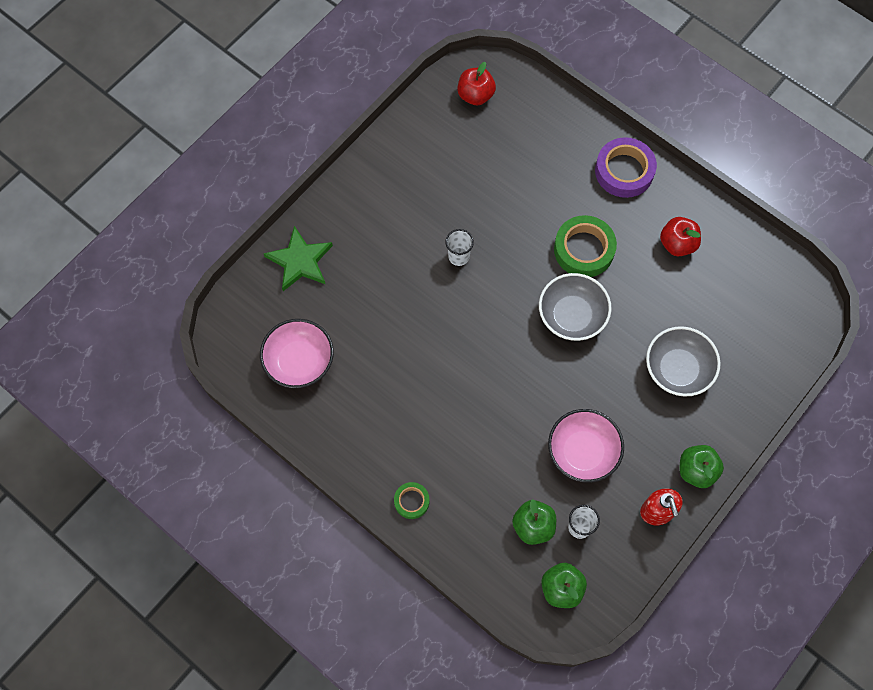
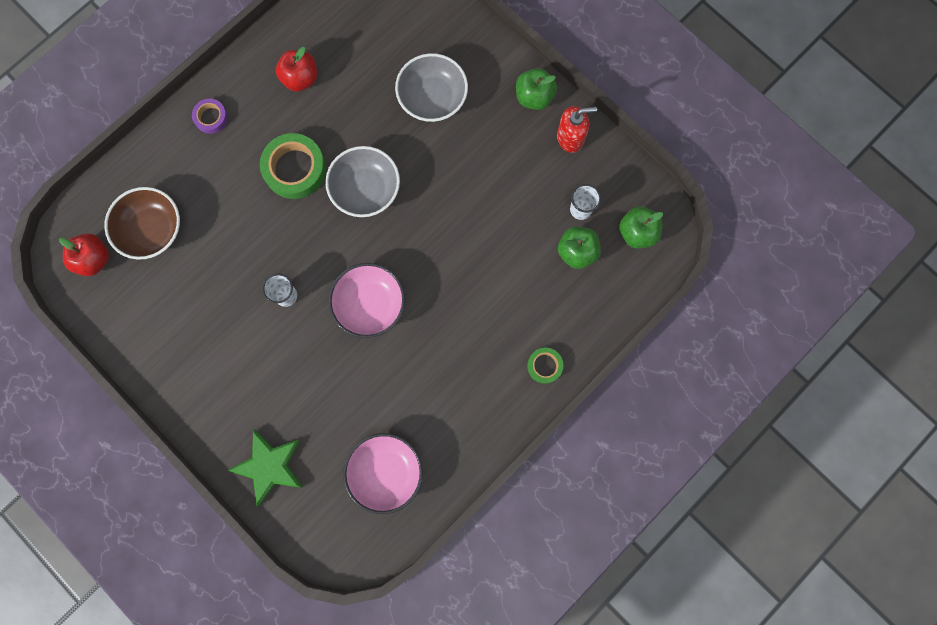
camera: 85 degrees left, 10 degrees up
pink bowl [548,409,624,483] -> pink bowl moved to [329,263,405,338]
purple tape [595,137,657,198] -> purple tape [192,99,228,134], size x0.54
none -> brown bowl [104,187,180,260]

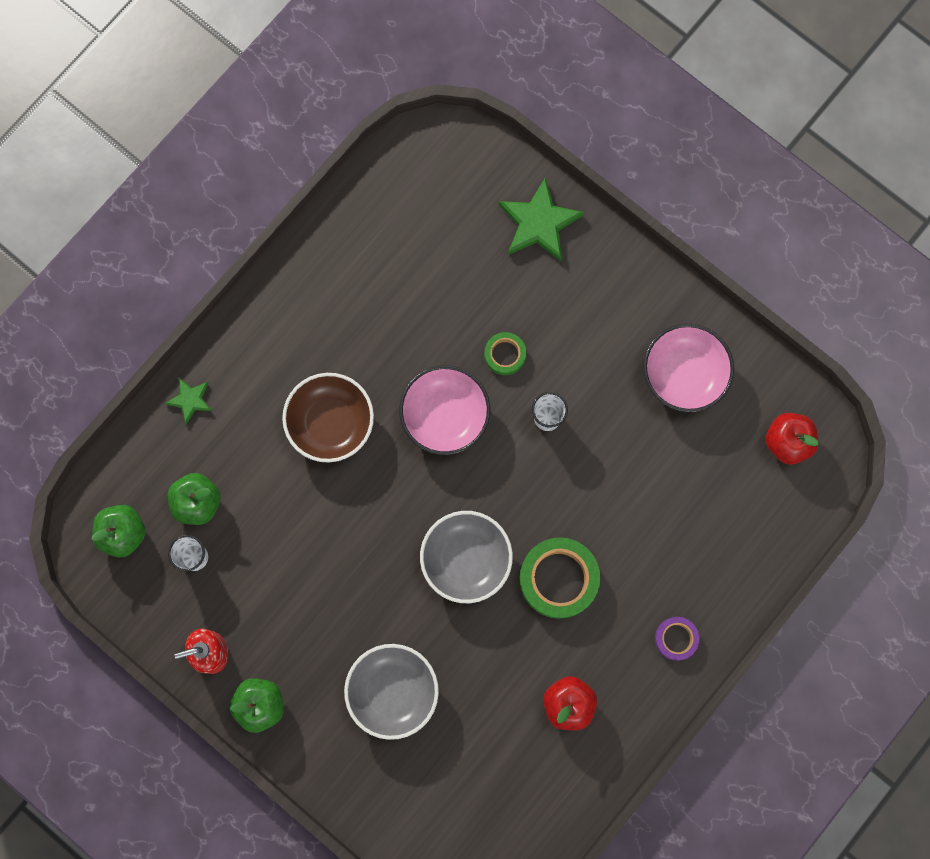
camera: 175 degrees right, 0 degrees up
brown bowl [104,187,180,260] -> brown bowl moved to [282,373,374,462]
pink bowl [343,433,423,514] -> pink bowl moved to [643,324,734,412]
green tape [527,348,563,384] -> green tape moved to [484,332,526,375]
none -> green star [165,378,212,424]

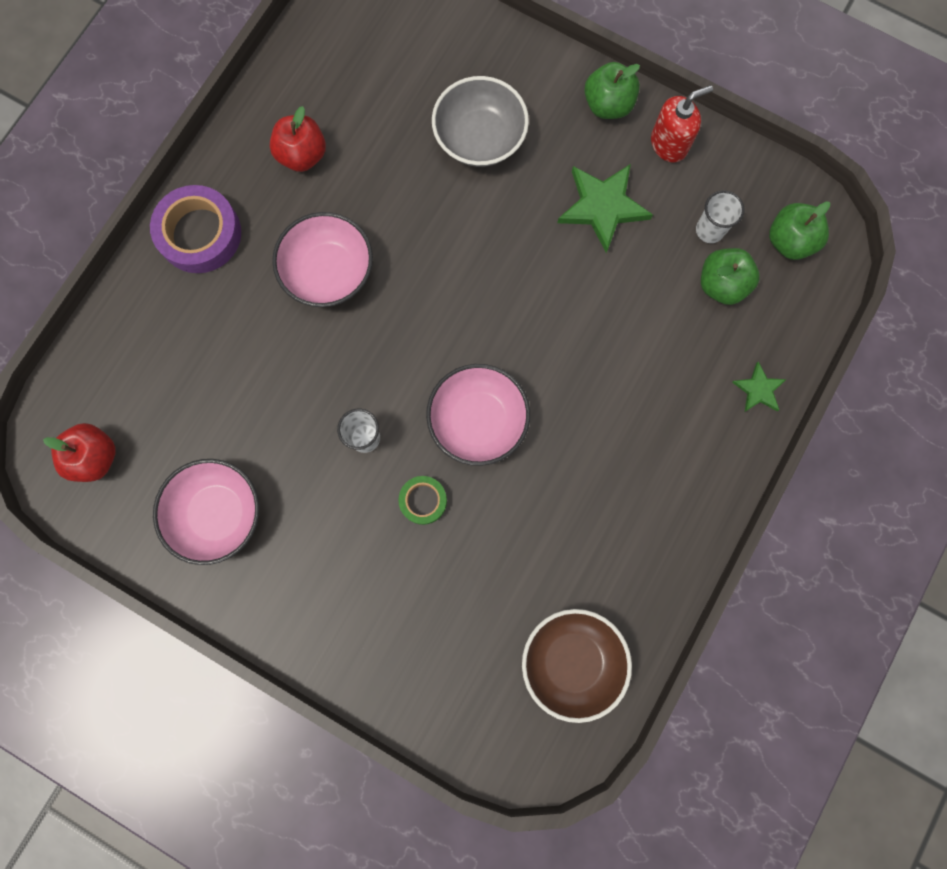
camera: 170 degrees right, 0 degrees up
brown bowl [282,373,374,462] -> brown bowl moved to [522,609,632,723]
grey bowl [420,511,513,603] -> none
green star [498,177,584,261] -> green star moved to [557,164,653,253]
green tape [520,537,600,619] -> pink bowl [272,212,373,307]
purple tape [655,617,699,661] -> purple tape [150,185,241,273], size x1.85

